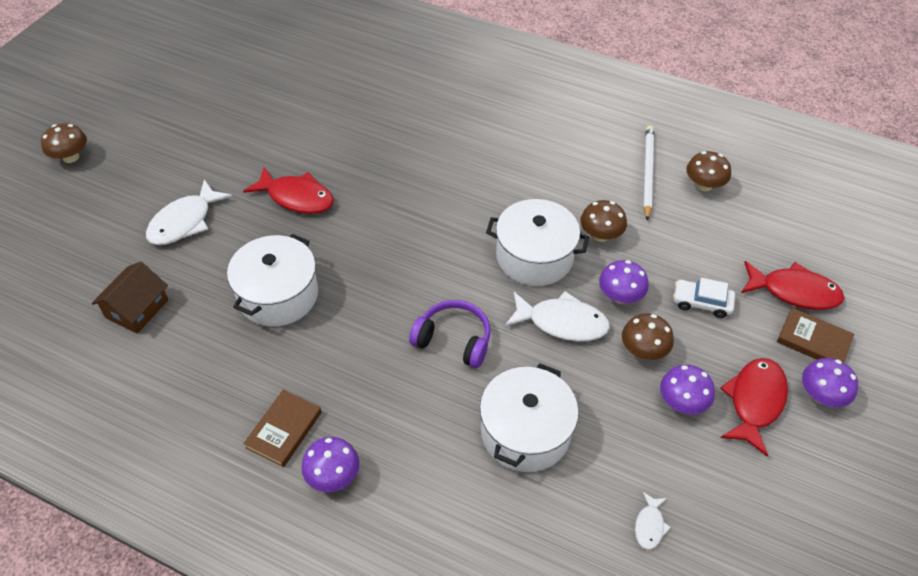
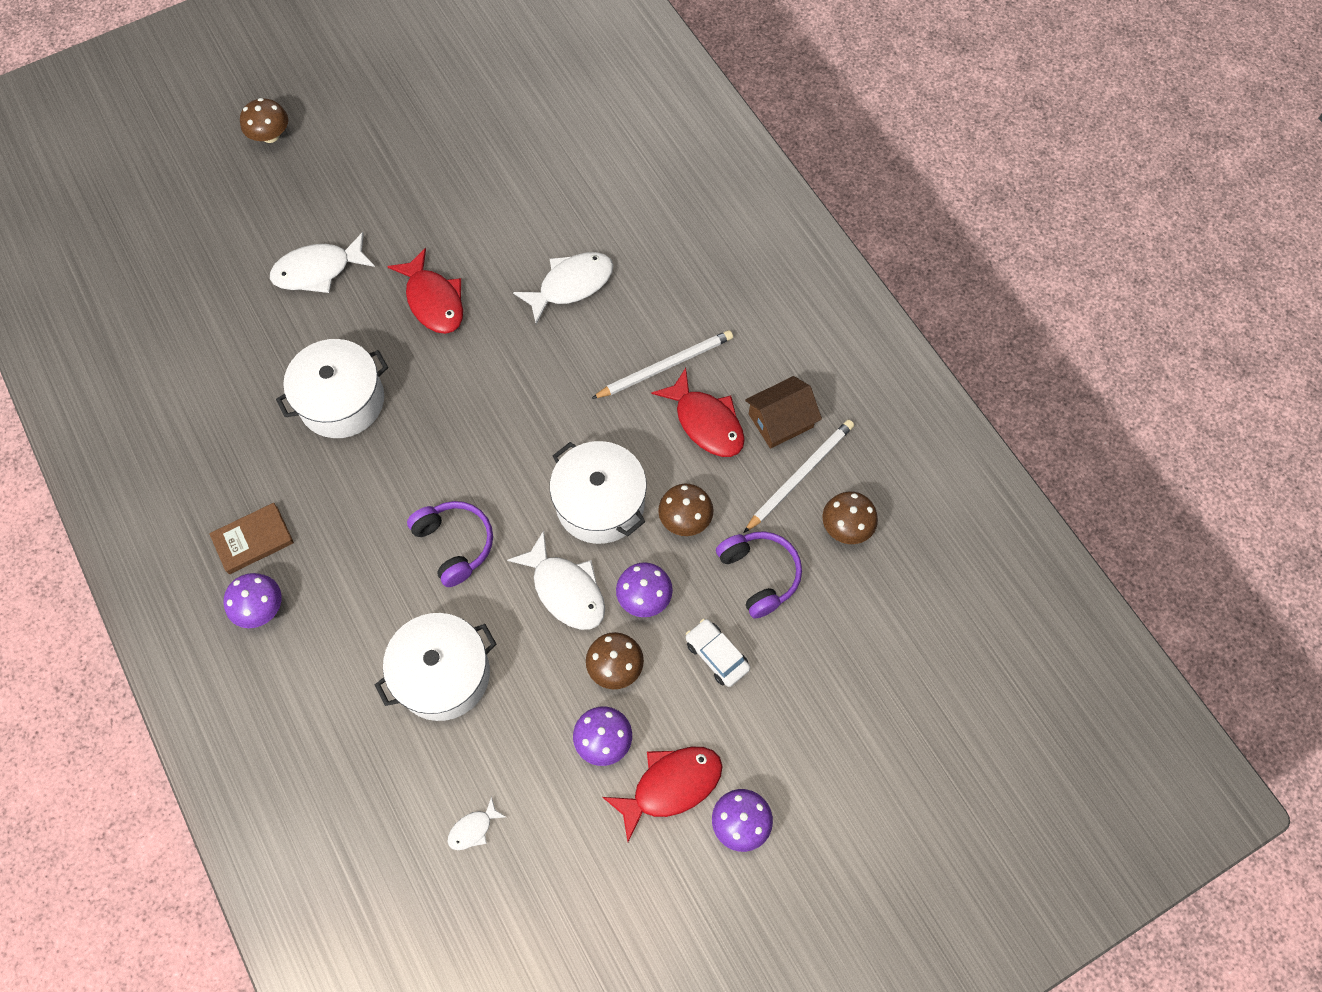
camera: 35 degrees right, 15 degrees up
brown house [91,262,168,334] -> brown house moved to [745,376,822,449]
red fish [741,261,845,310] -> red fish moved to [652,368,745,457]
brown book [777,308,854,362] -> none
none -> white fish [513,252,613,324]
none -> white pencil [591,330,733,399]
none -> purple headphones [716,531,802,619]

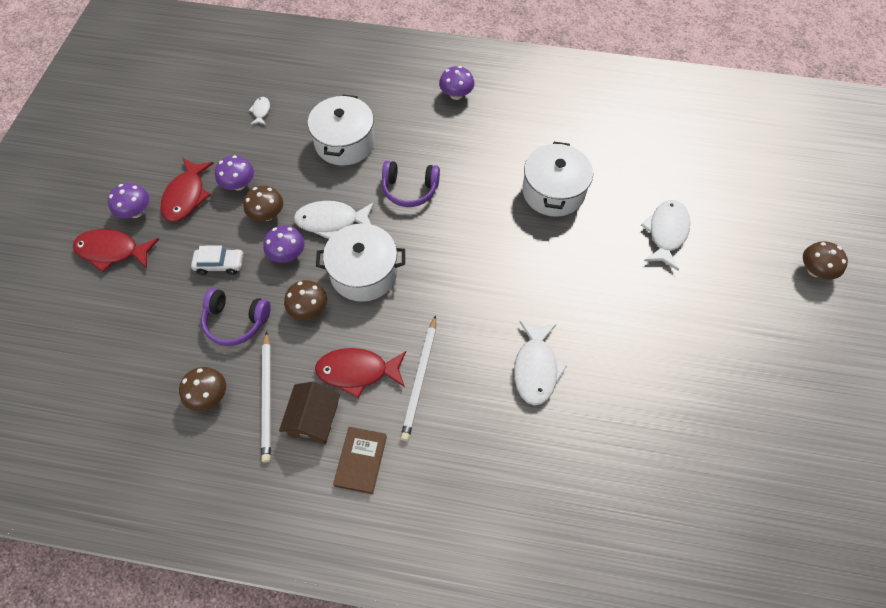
camera: 130 degrees right, 5 degrees down
brown book [209,503,294,574] -> brown book moved to [333,427,387,494]
red fish [387,248,463,334] -> red fish moved to [73,229,159,272]

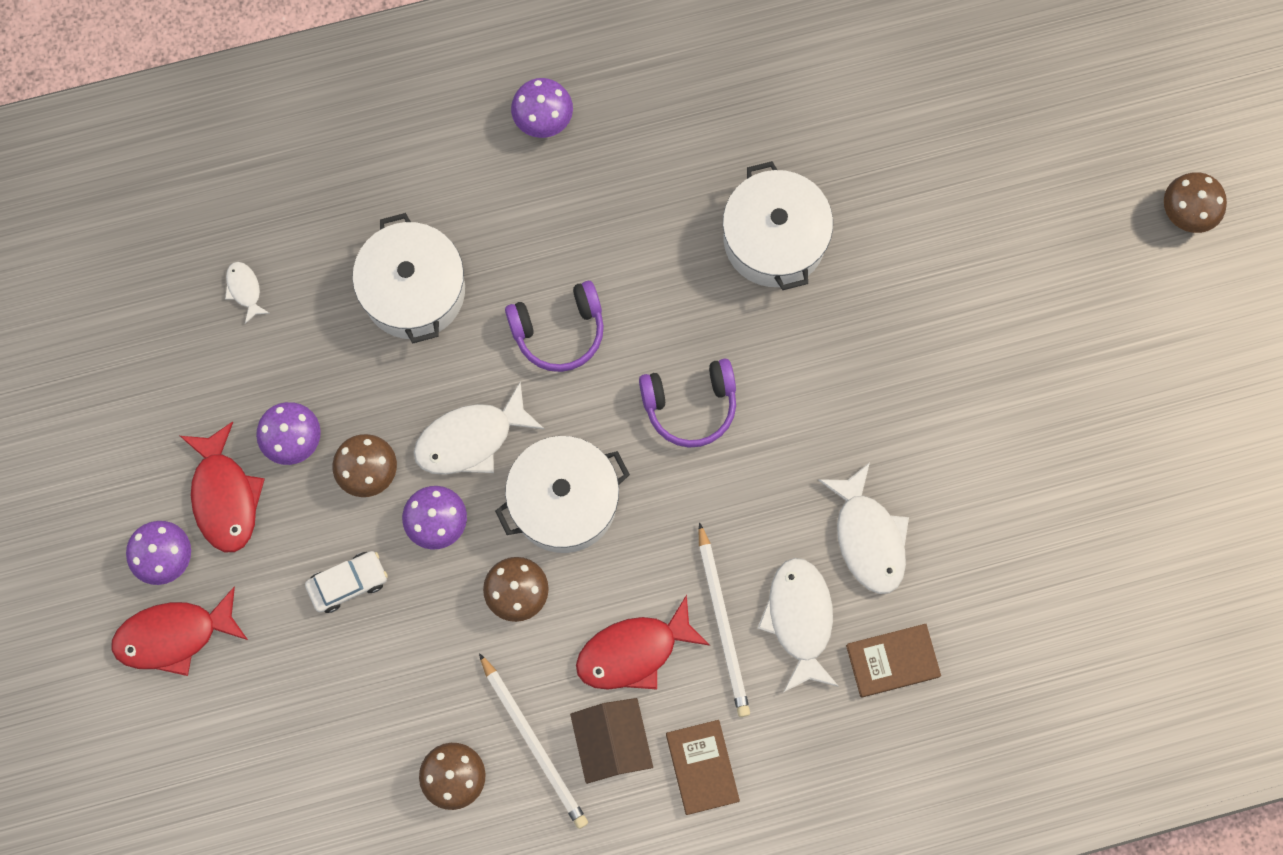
camera: 25 degrees left, 15 degrees up
purple headphones [201,288,271,346] -> purple headphones moved to [639,359,736,448]
white fish [641,200,690,271] -> white fish moved to [757,558,839,692]
none -> brown book [846,624,941,698]

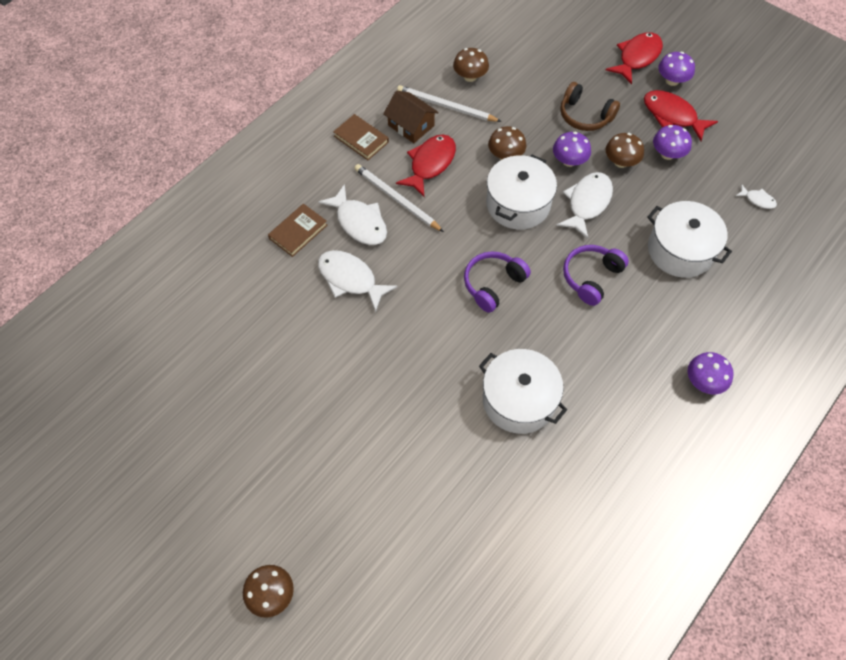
camera: 145 degrees right, 15 degrees down
white car [305,551,388,613] -> brown headphones [560,82,620,131]

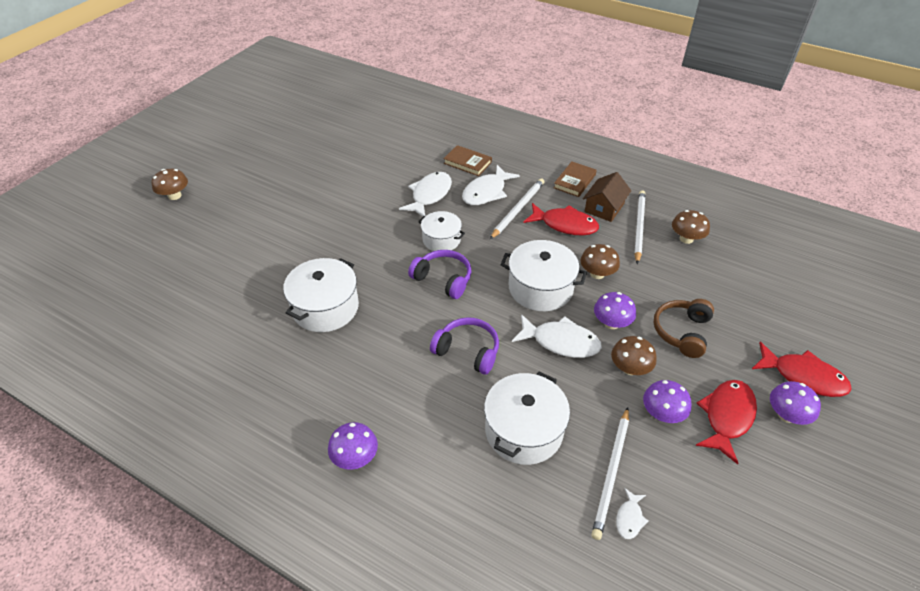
camera: 80 degrees right, 15 degrees down
none -> white pot [418,211,465,251]
none -> white pencil [591,407,629,540]

